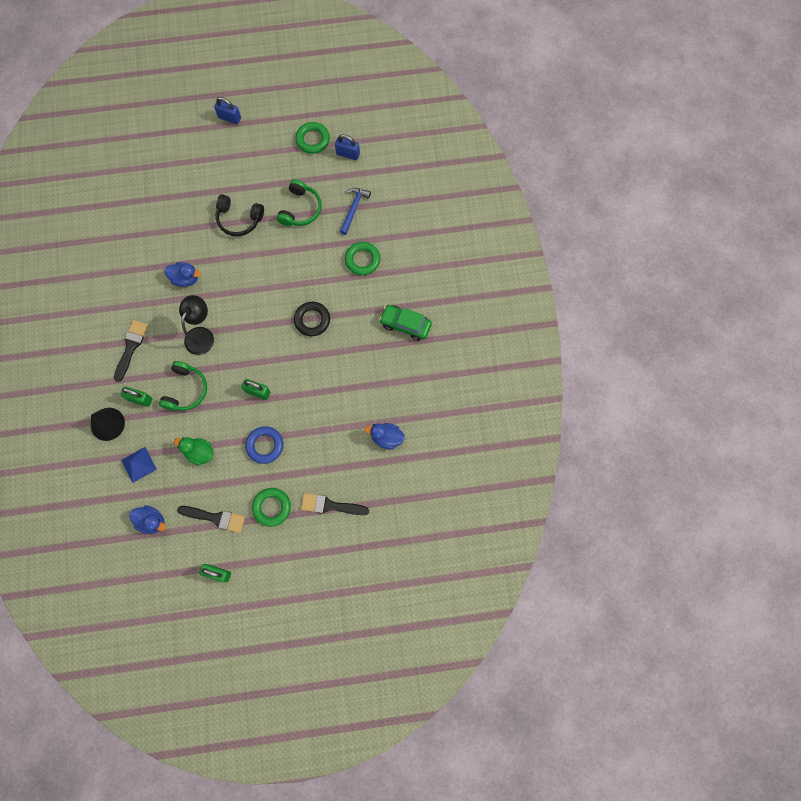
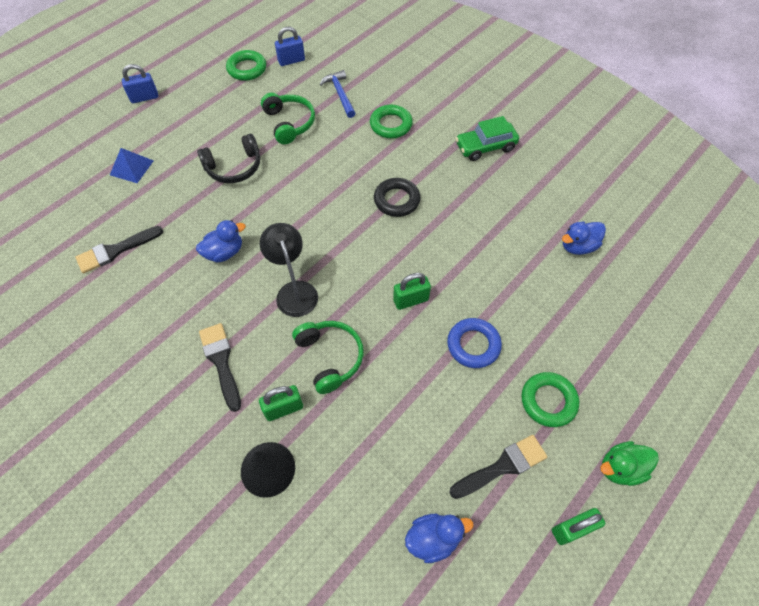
camera: 40 degrees left, 15 degrees down
blue pyramid [121,447,157,483] -> blue pyramid moved to [110,148,154,183]
green duck [174,437,214,466] -> green duck moved to [600,441,659,486]
black brush [301,493,369,515] -> black brush moved to [75,226,163,273]

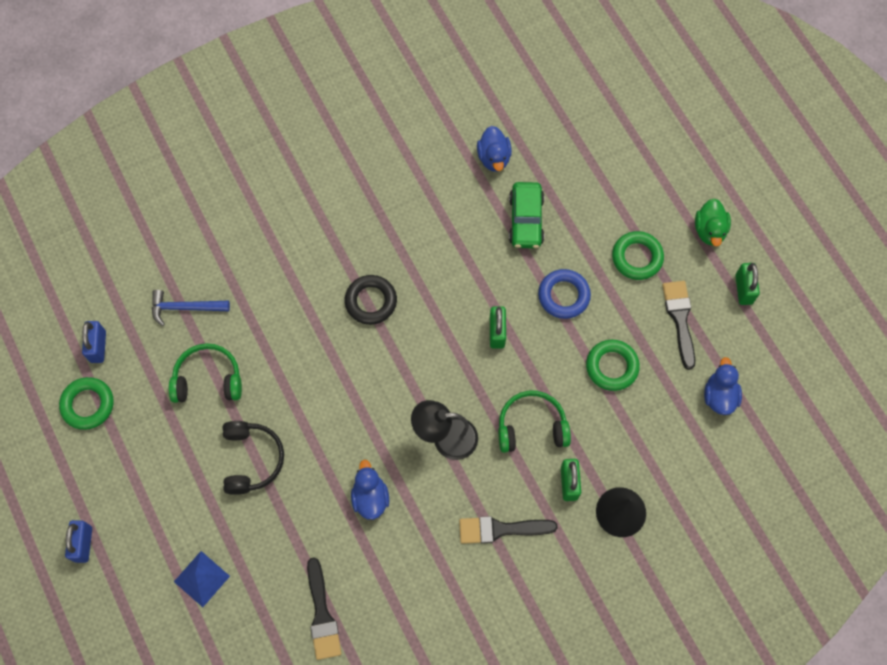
camera: 70 degrees left, 10 degrees up
green ring [370,105,413,138] -> green ring moved to [586,340,640,391]
green car [455,116,519,161] -> green car moved to [509,182,544,248]

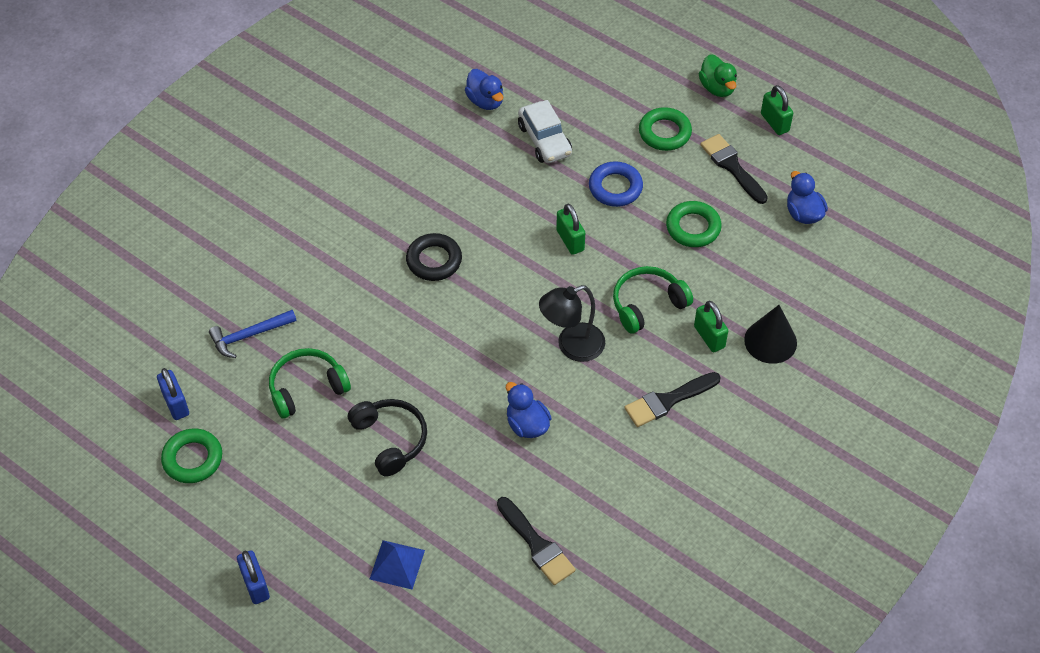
camera: 25 degrees left, 15 degrees down
green car [509,182,544,248] -> white car [518,100,572,163]

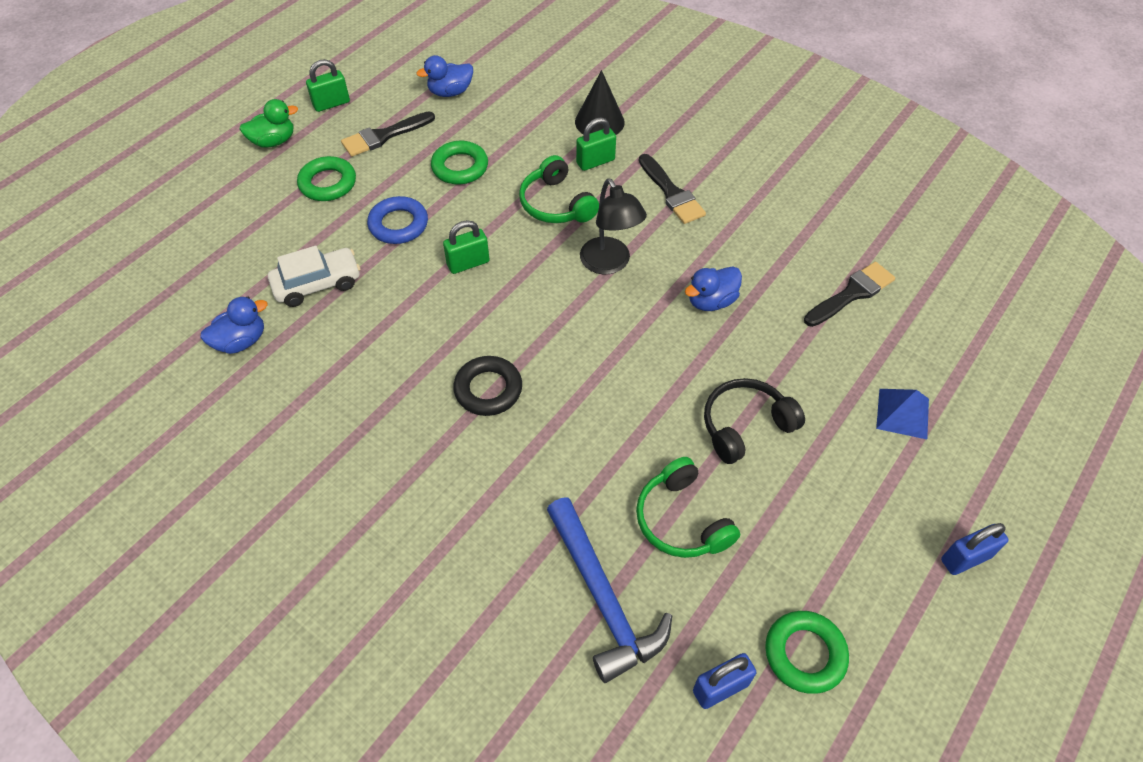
camera: 90 degrees left, 0 degrees up
blue hammer [209,310,297,358] -> blue hammer [547,497,672,683], size x1.59

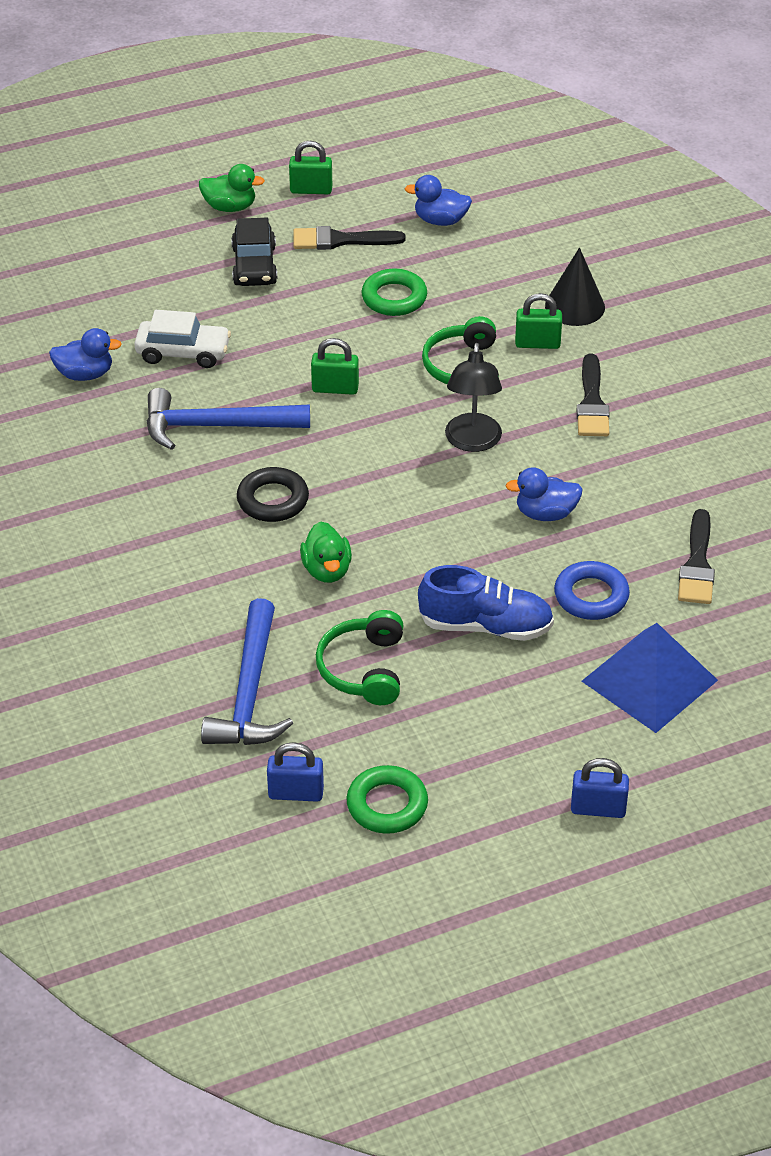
camera: 30 degrees right, 10 degrees down
green ring [297,156,356,201] -> black car [231,218,277,286]
blue ring [367,196,428,244] -> blue ring moved to [554,561,630,620]
black headphones [704,378,805,464] -> blue shoe [418,565,554,641]
black brush [804,262,895,327] -> black brush turned 105 degrees clockwise [678,509,715,604]
blue pyramid [876,389,929,439] -> blue pyramid [582,623,718,733], size x1.77
none -> blue hammer [147,388,310,450]
none -> green duck [300,521,352,583]

